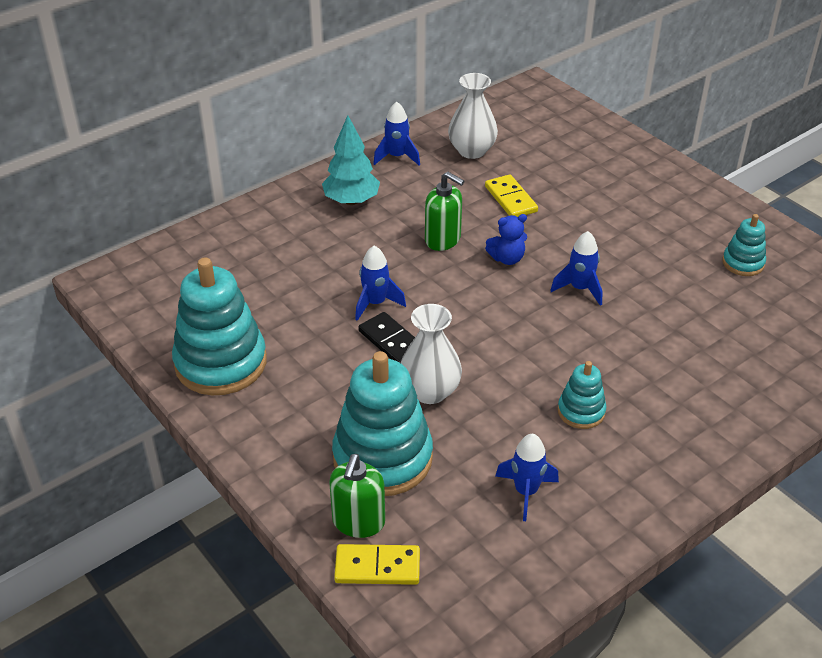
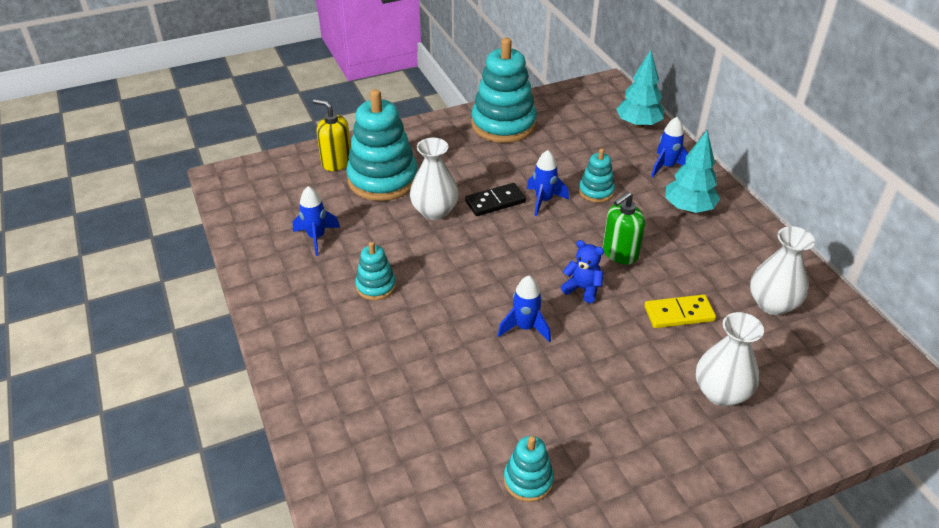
camera: 105 degrees right, 0 degrees up
green soap dispenser [329,454,385,538] -> yellow soap dispenser [313,99,351,171]
yellow domino [334,544,420,585] -> none
blue rocket [373,102,420,165] -> blue rocket moved to [651,117,688,178]
blue teddy bear [485,214,527,265] -> blue teddy bear turned 120 degrees clockwise [561,240,604,303]
none -> turquoise stacking toy [579,148,615,203]
none -> turquoise tree [616,50,664,128]
none -> white vase [696,312,764,406]

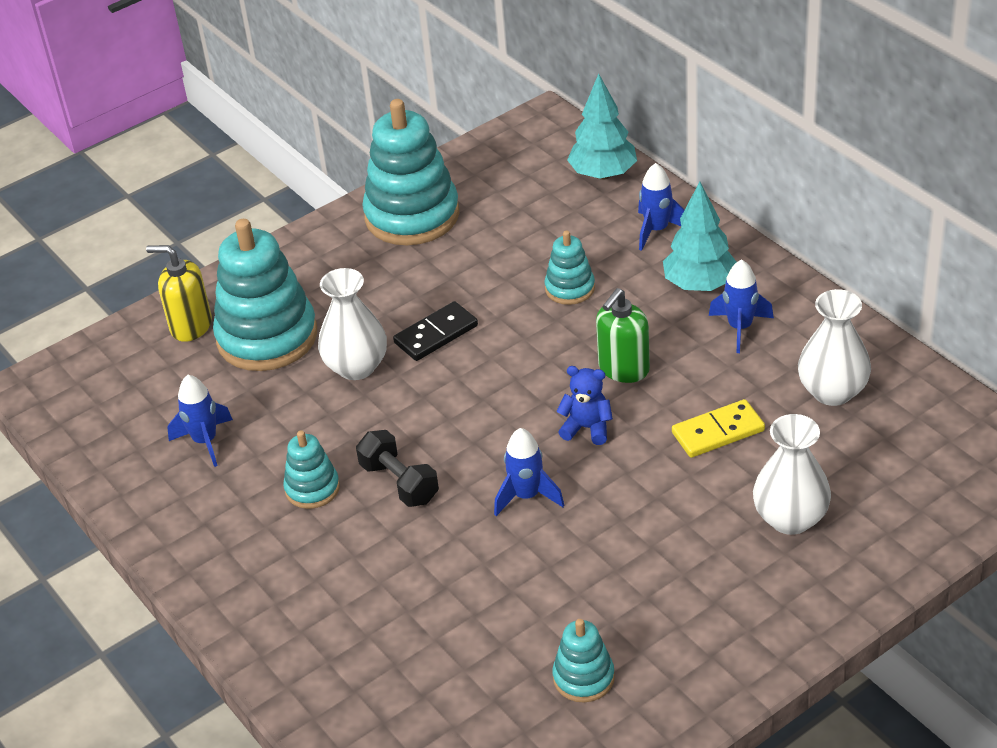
camera: 10 degrees left, 0 degrees up
blue rocket [527,150,569,216] -> blue rocket moved to [709,259,774,353]
none -> black dumbbell [356,430,439,507]

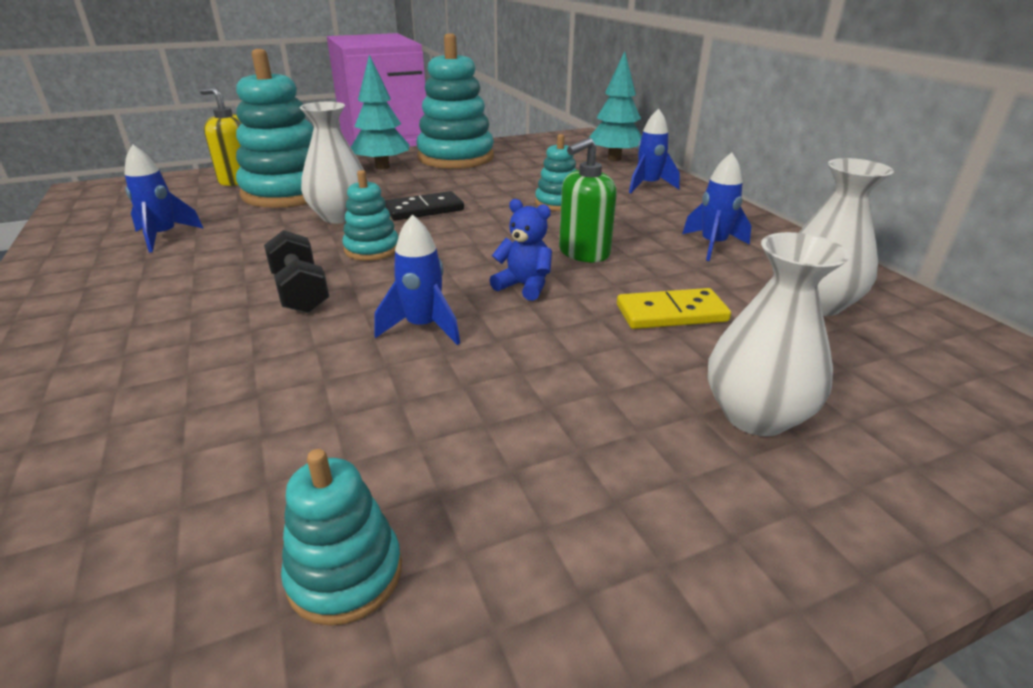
camera: 10 degrees right, 10 degrees down
turquoise stacking toy [283,430,340,509] -> turquoise stacking toy moved to [342,170,398,261]
turquoise tree [663,182,736,291] -> turquoise tree moved to [351,54,409,169]

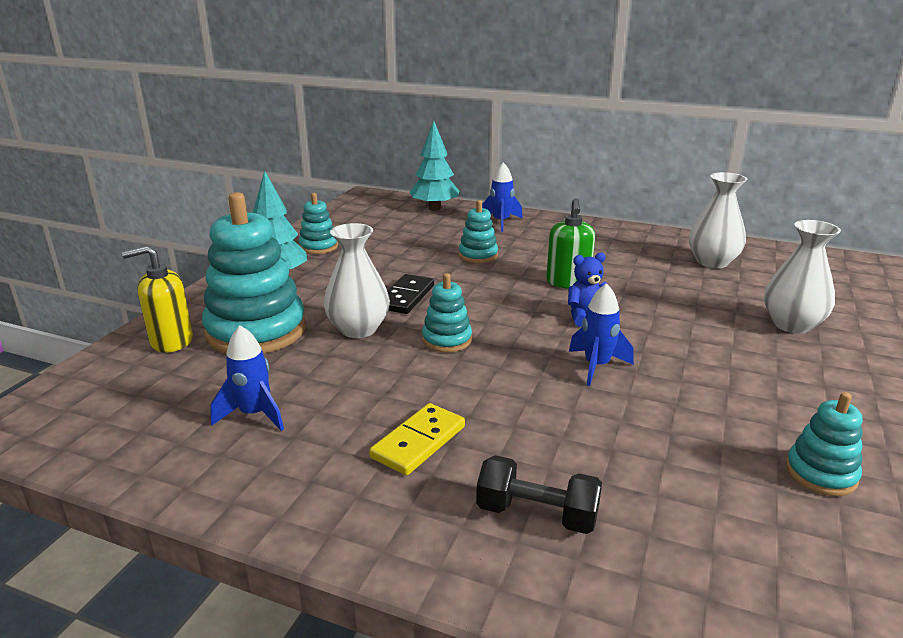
camera: 45 degrees left, 5 degrees down
black dumbbell [264,230,329,313] -> black dumbbell moved to [476,455,602,534]
turquoise stacking toy [416,33,494,169] -> turquoise stacking toy [299,193,338,254], size x0.50
yellow domino [617,288,731,329] -> yellow domino moved to [369,403,465,476]
blue rocket [682,152,751,261] -> none

